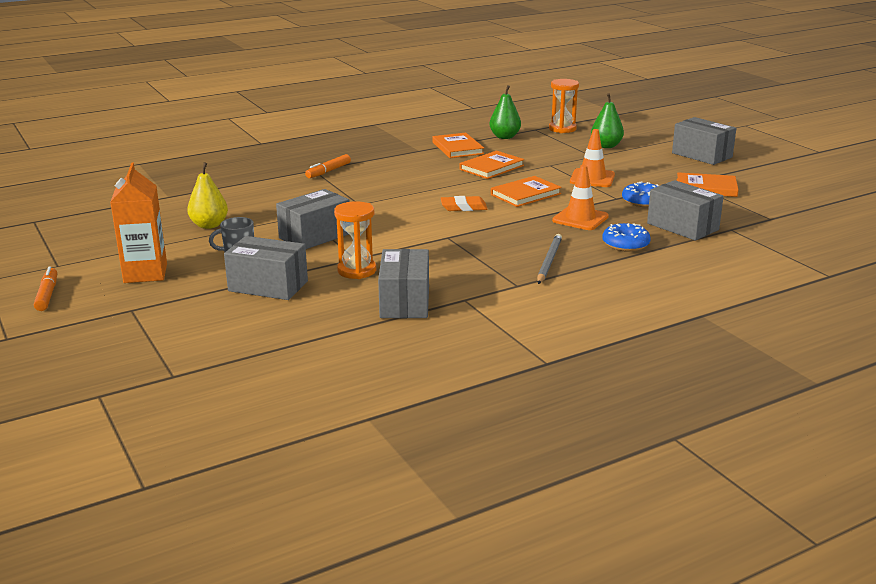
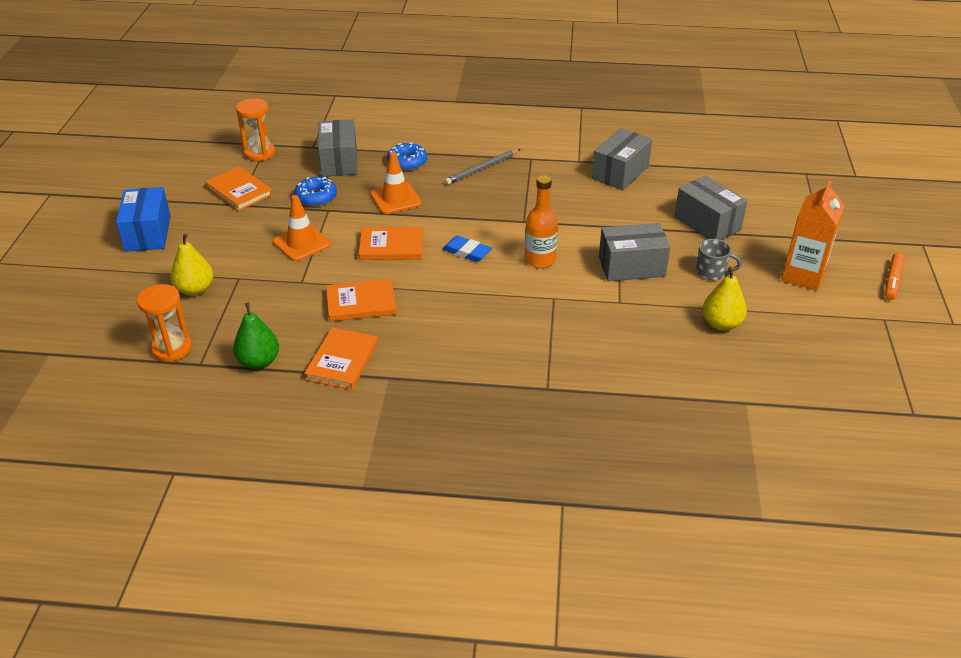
camera: 145 degrees left, 15 degrees up
orange marker [305,154,351,178] -> none
orange hourglass [334,201,376,279] -> orange hourglass moved to [236,98,275,161]
orange eraser [441,196,488,211] -> blue eraser [443,236,492,262]
green pear [591,93,624,148] -> yellow pear [171,233,214,296]
grey box [672,117,736,165] -> blue box [116,187,171,252]
none -> orange bottle [525,175,558,268]

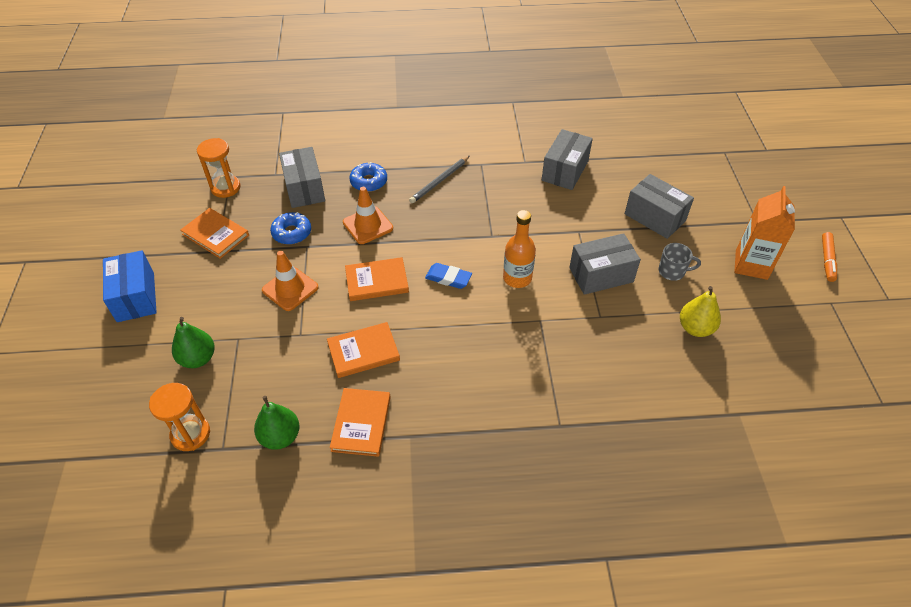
camera: 10 degrees left, 10 degrees up
yellow pear [171,233,214,296] -> green pear [172,317,215,368]

